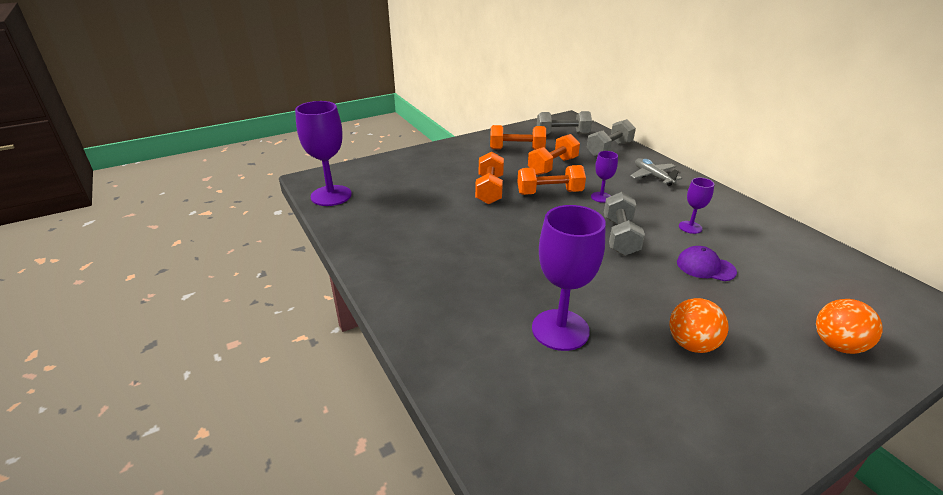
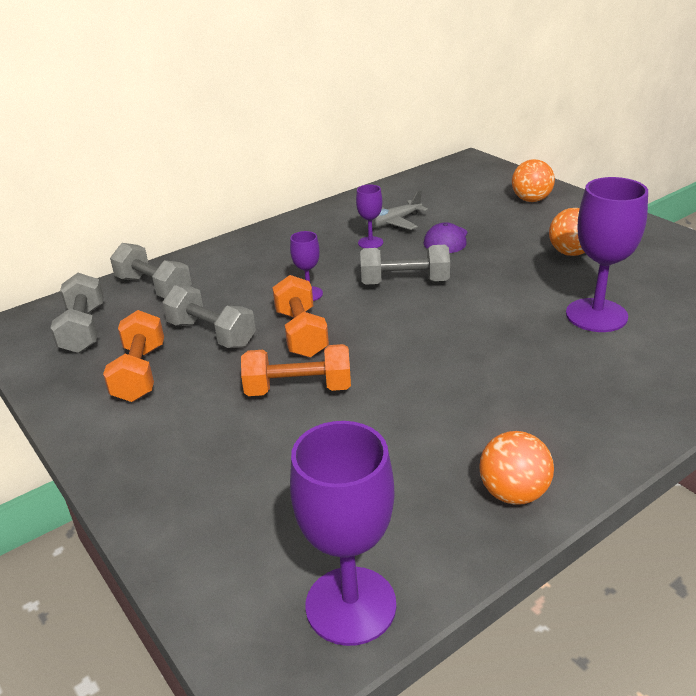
camera: 95 degrees left, 0 degrees up
orange dumbbell [528,134,580,175] -> grey dumbbell [162,285,256,348]
grey plane [630,158,682,186] -> grey plane moved to [366,190,428,230]
none -> orange ball [479,431,554,505]

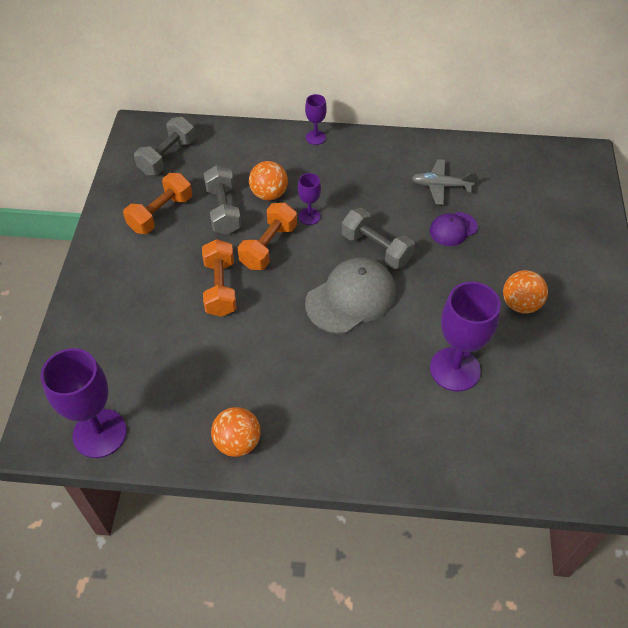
camera: 40 degrees right, 20 degrees up
grey dumbbell [110,243,192,298] -> none
orange dumbbell [241,344,351,396] -> orange dumbbell turned 45 degrees clockwise [202,239,236,317]
purple goblet [356,184,383,248] -> purple goblet moved to [305,94,327,145]
orange ball [512,159,555,202] -> orange ball moved to [249,161,288,201]
none -> grey cap [305,258,396,334]

